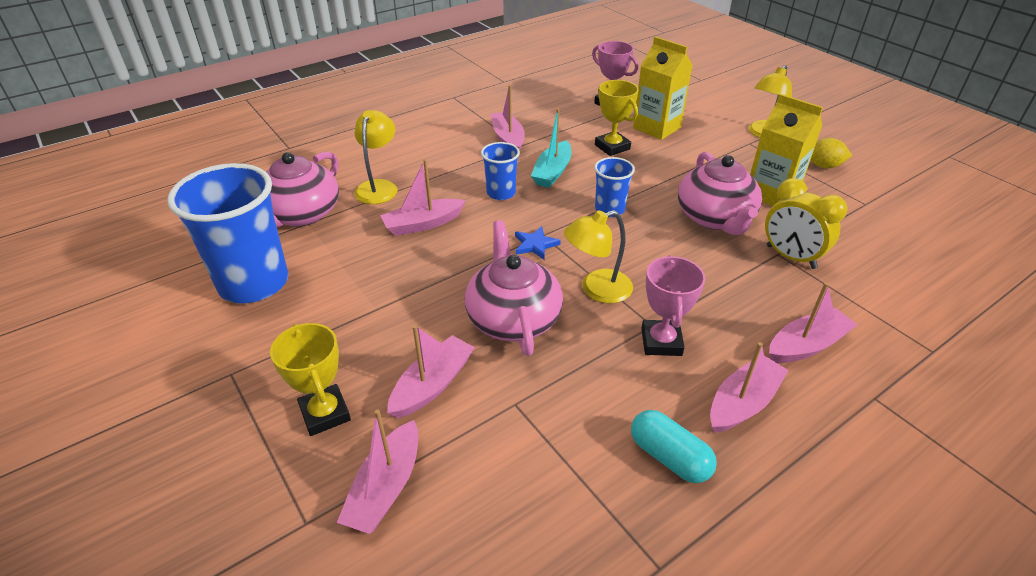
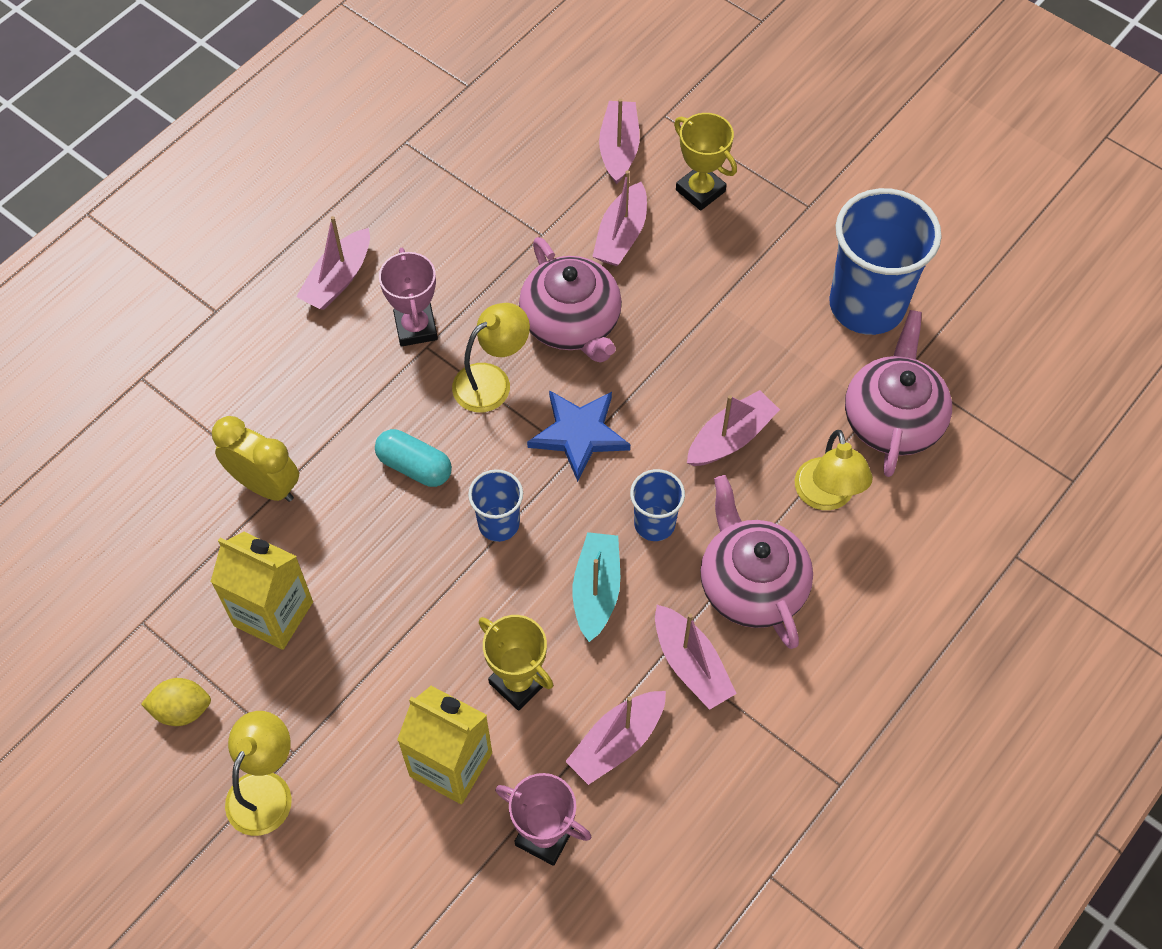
camera: 165 degrees right, 20 degrees up
blue star [515,226,561,260] -> blue star [527,390,630,482], size x1.72
turquoise capsule [631,410,717,483] -> turquoise capsule moved to [375,429,452,487]
pink teapot [678,152,762,235] -> pink teapot moved to [700,475,813,649]
pink boat [769,282,857,363] -> pink boat moved to [565,691,666,785]

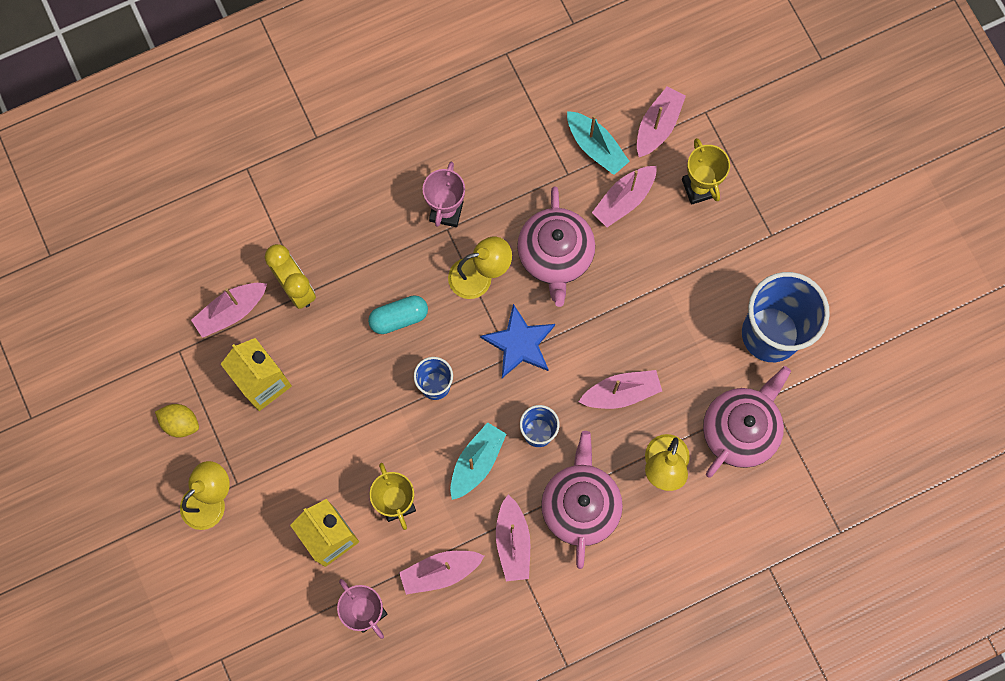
camera: 25 degrees right, 15 degrees up
pink boat [296,216,370,310] -> pink boat moved to [191,283,267,338]
turquoise capsule [375,429,452,487] -> turquoise capsule turned 75 degrees counterclockwise [368,295,428,334]
none -> turquoise boat [567,111,630,175]

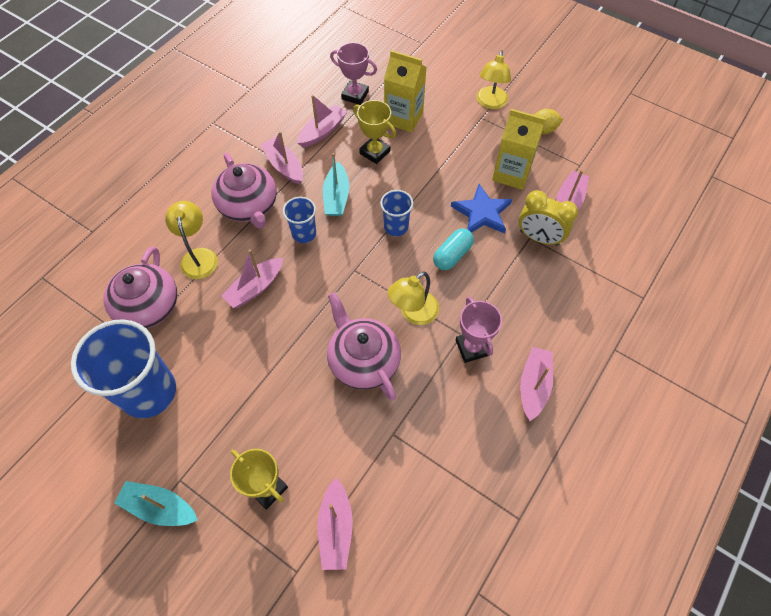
camera: 150 degrees right, 15 degrees down
blue star [480,304,555,378] -> blue star moved to [451,184,512,234]
turquoise boat [567,111,630,175] -> turquoise boat moved to [114,481,198,526]
pink boat [592,166,657,227] -> pink boat moved to [520,347,553,421]

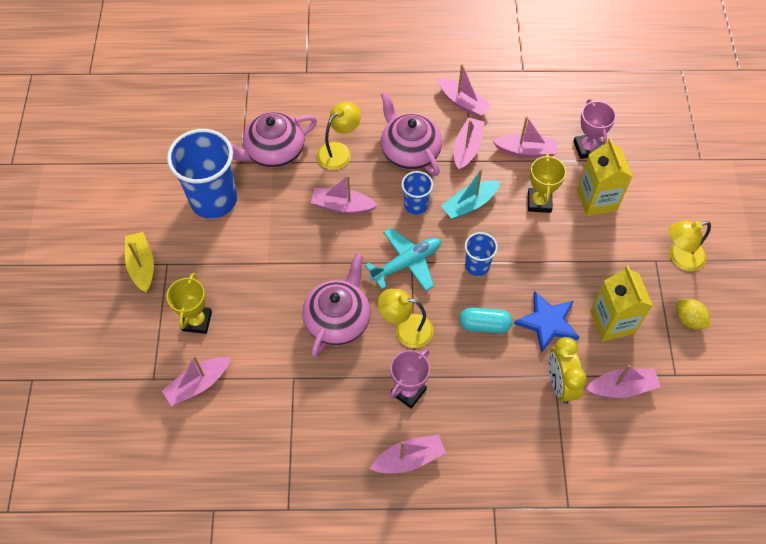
camera: 55 degrees right, 0 degrees up
turquoise boat [114,481,198,526] -> yellow boat [125,232,154,292]
pink teapot [212,153,277,229] -> pink teapot turned 120 degrees clockwise [381,92,442,176]
none -> turquoise plane [365,228,441,291]
none -> pink boat [437,64,492,117]

